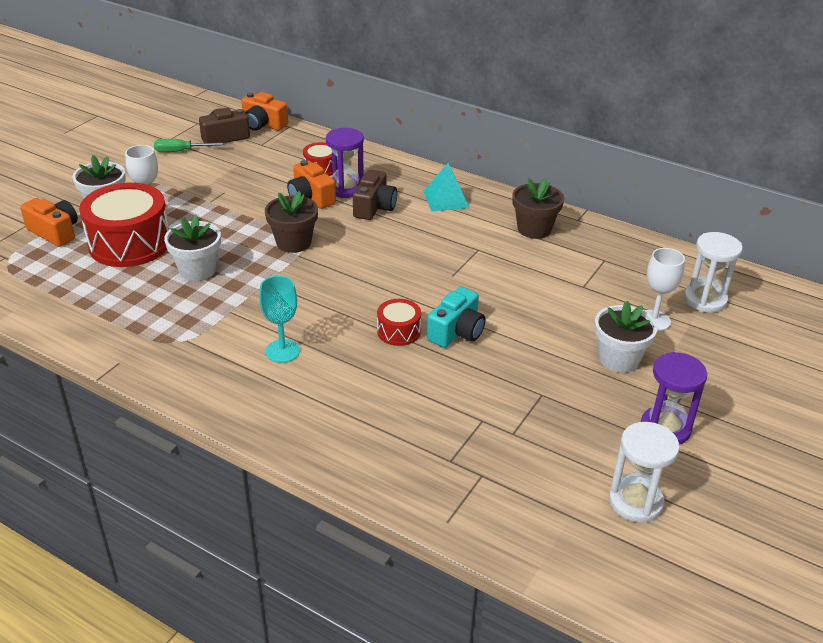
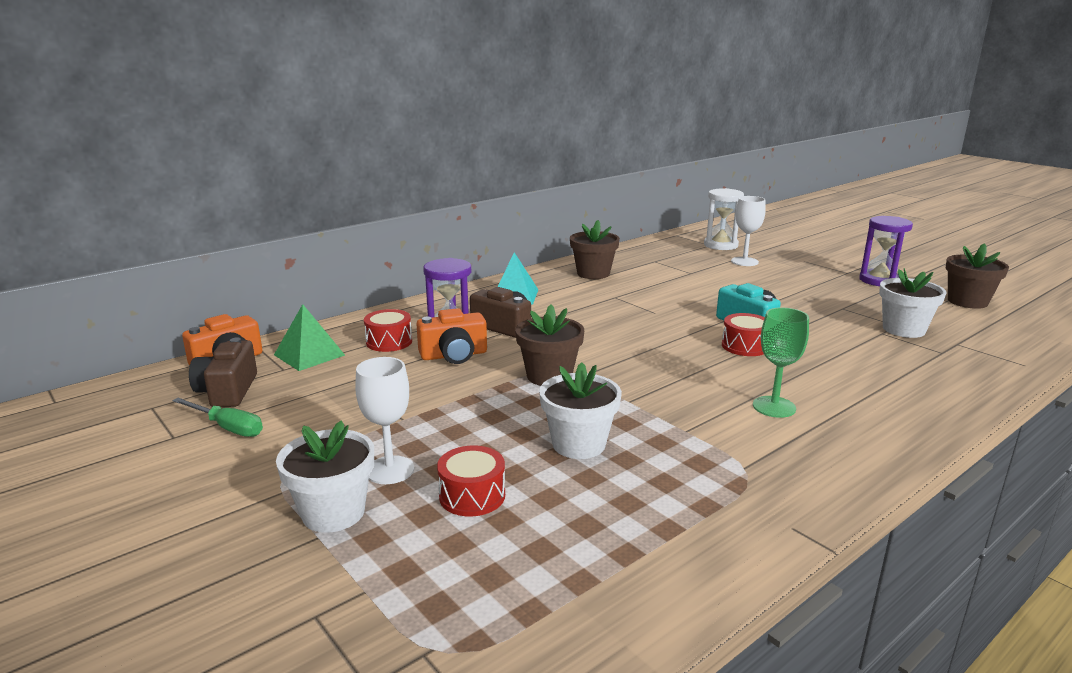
camera: 70 degrees left, 15 degrees down
orange camera [20,198,78,247] -> none
red drum [79,183,169,267] -> red drum [437,445,505,516], size x0.48
green screwdriver [154,139,227,152] -> green screwdriver turned 75 degrees counterclockwise [172,398,263,437]
turquoise goblet [260,276,300,363] -> green goblet [753,308,809,418]
white flower pot [594,301,658,373] -> white flower pot moved to [879,268,947,338]
white hourglass [609,422,680,523] -> brown flower pot [946,243,1009,309]
none -> green pyramid [274,304,345,371]

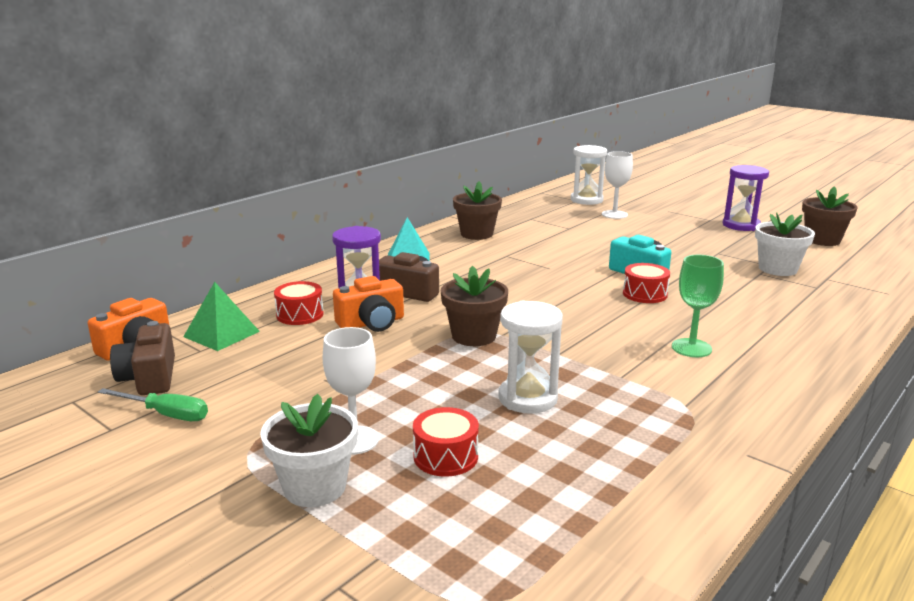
camera: 10 degrees left, 0 degrees up
white flower pot [539,363,622,459] -> white hourglass [498,301,563,414]

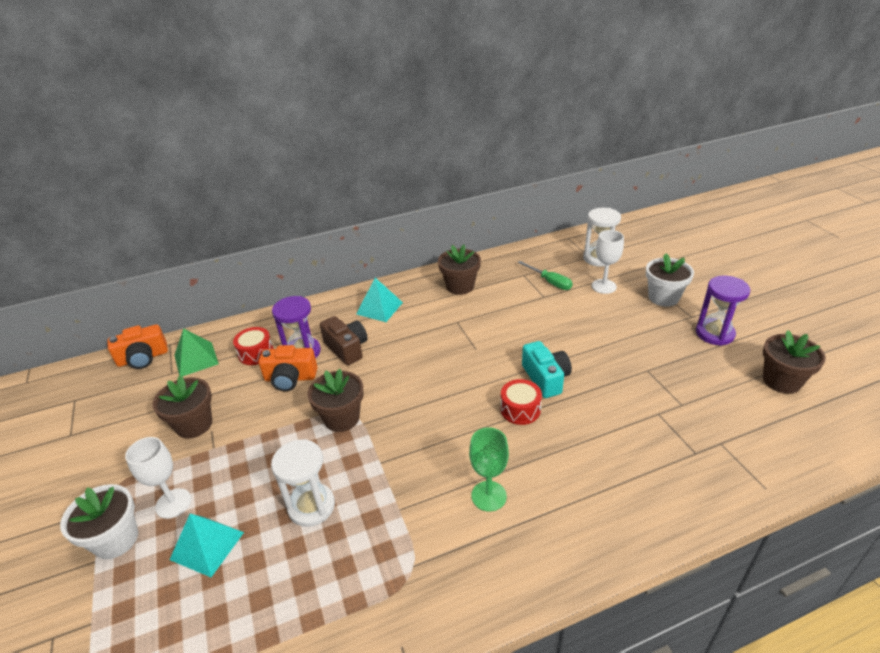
camera: 30 degrees right, 15 degrees up
green screwdriver [98,388,208,421] -> green screwdriver moved to [518,261,573,290]
brown camera [110,321,175,395] -> none
red drum [413,407,479,477] -> turquoise pyramid [170,514,244,577]
white flower pot [755,212,815,276] -> white flower pot moved to [646,253,694,307]
none -> brown flower pot [152,376,212,438]

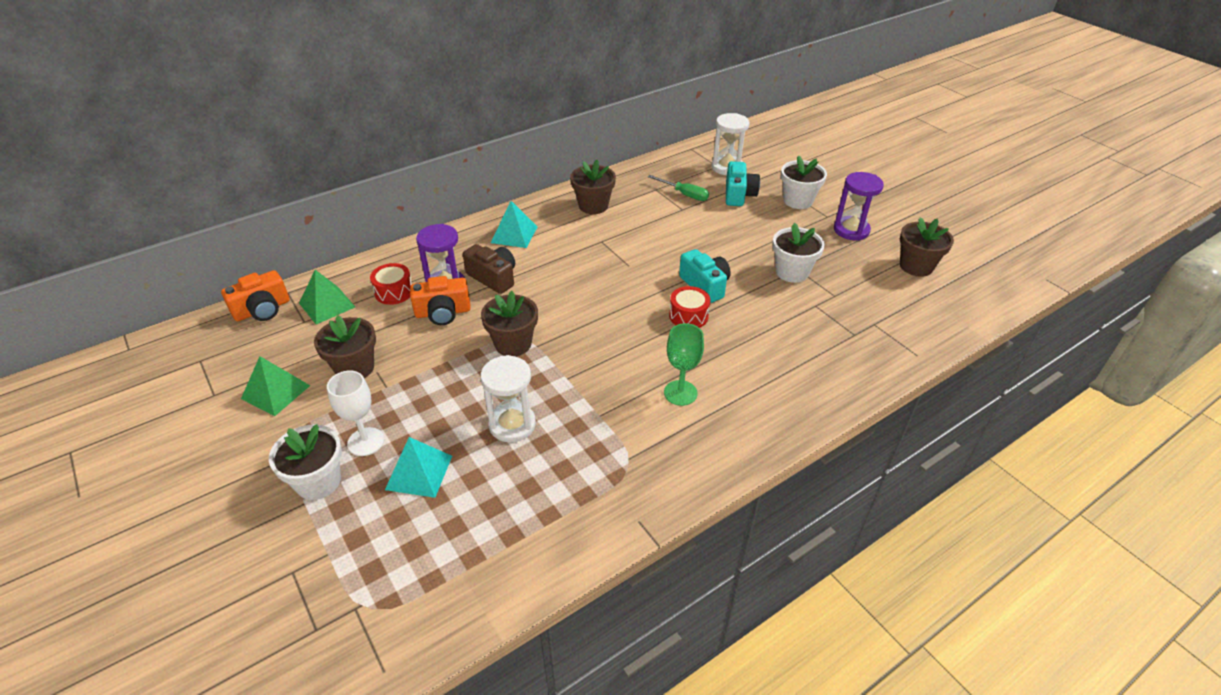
camera: 15 degrees left, 5 degrees up
white goblet [591,230,624,294] -> turquoise camera [726,161,760,206]
none -> green pyramid [241,356,310,416]
none -> white flower pot [772,223,825,283]

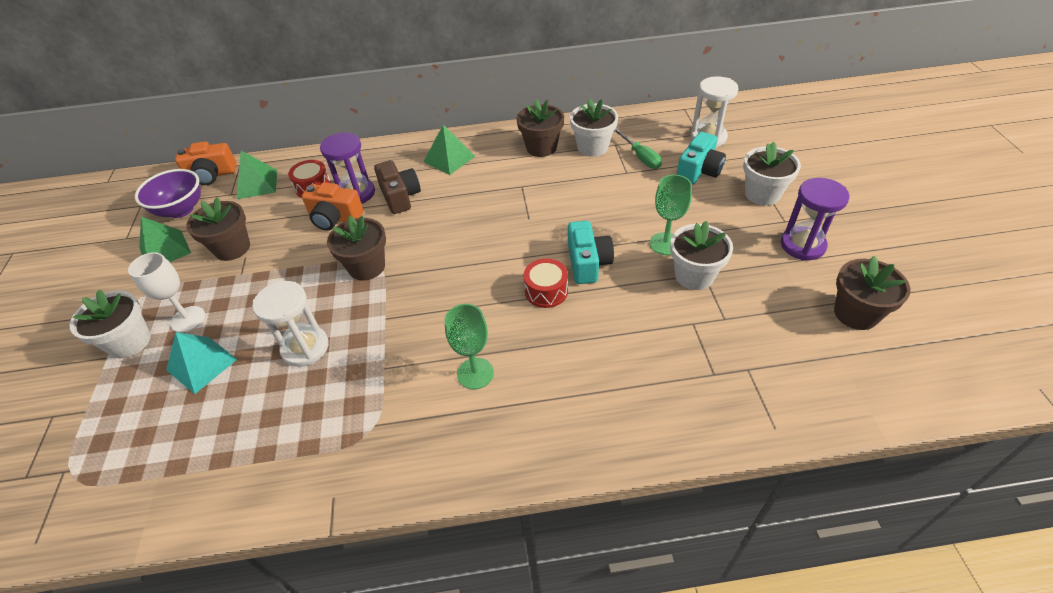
camera: 30 degrees right, 5 degrees up
turquoise pyramid [491,201,537,248] -> green pyramid [424,125,475,175]
none -> purple bowl [135,169,201,218]
none -> white flower pot [570,99,618,157]
none -> green goblet [650,175,692,255]

